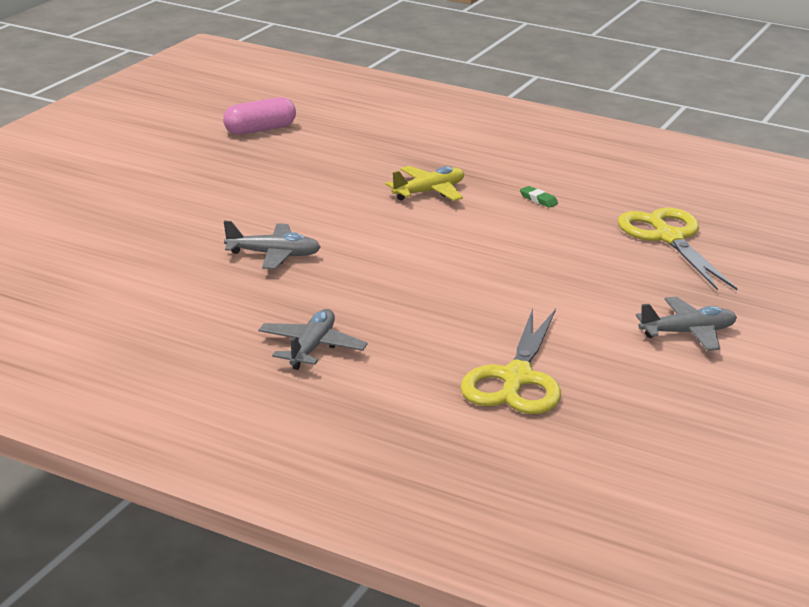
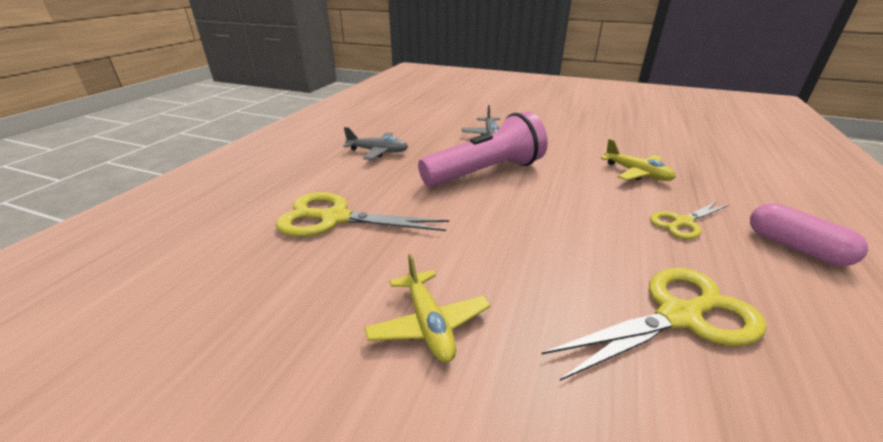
camera: 85 degrees right, 5 degrees up
pink capsule [223,97,296,135] -> pink capsule moved to [750,203,868,266]
green eraser [520,186,558,208] -> yellow scissors [650,202,729,239]
grey plane [636,297,737,351] -> yellow plane [364,254,490,362]
none -> pink flashlight [418,111,548,187]

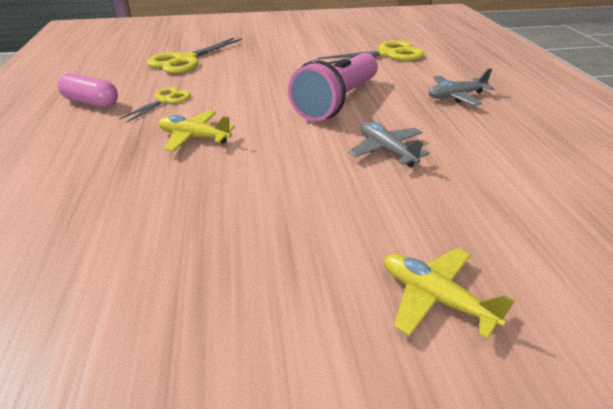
camera: 150 degrees right, 5 degrees up
yellow plane [364,254,490,362] -> yellow plane moved to [384,248,515,339]

